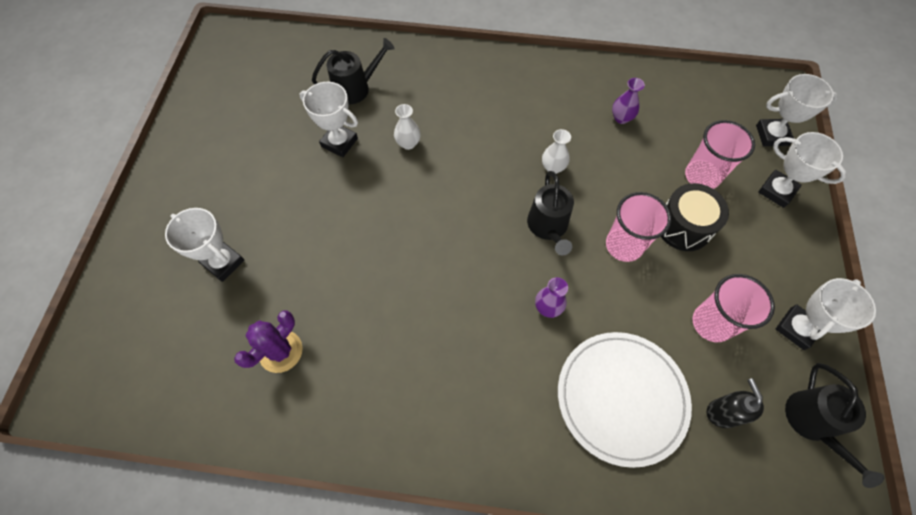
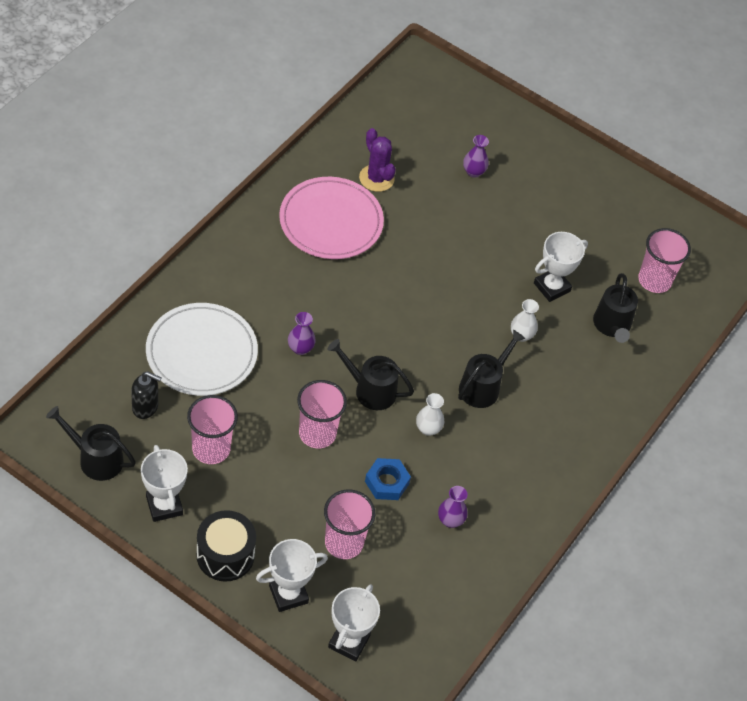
camera: 110 degrees right, 10 degrees down
white trophy [165,208,245,282] -> purple vase [463,135,489,178]
black drum [661,183,729,251] -> black drum moved to [196,510,256,582]
none -> pink plate [279,177,384,259]
none -> blue nut [365,458,411,500]
none -> black watering can [458,330,526,408]
none -> pink cup [638,228,691,293]

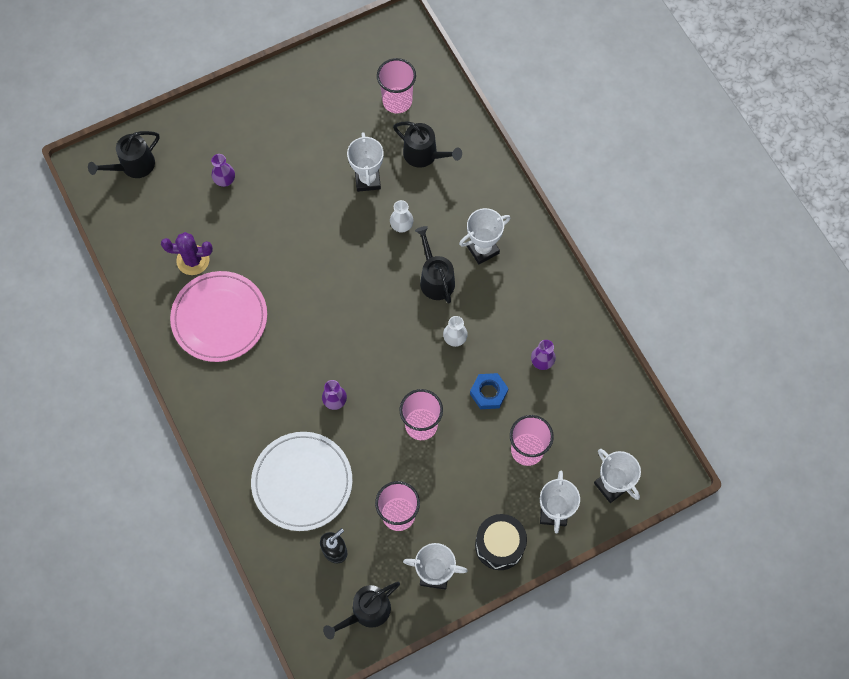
camera: 55 degrees left, 15 degrees up
black watering can [327,339,414,410] -> black watering can moved to [88,131,159,178]
none -> white trophy [459,208,510,264]

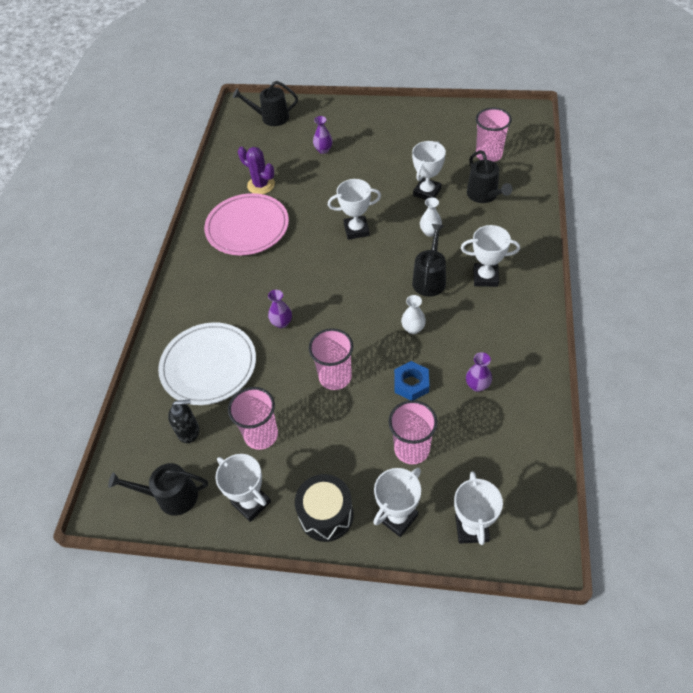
camera: 40 degrees right, 15 degrees down
none -> white trophy [328,179,381,240]

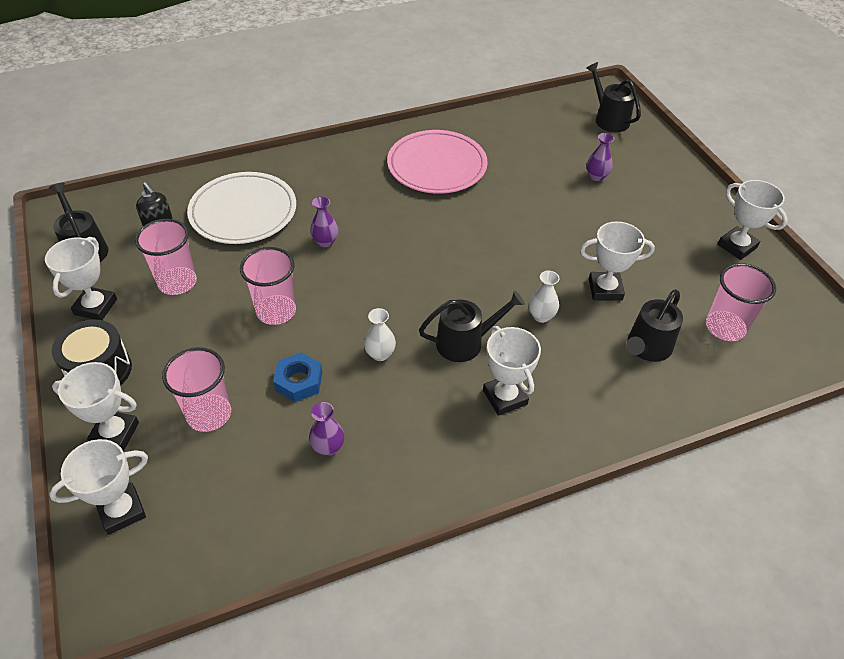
camera: 55 degrees right, 5 degrees down
purple cactus [238,147,275,194] -> none
white trophy [328,179,381,240] -> white trophy moved to [717,180,788,260]

